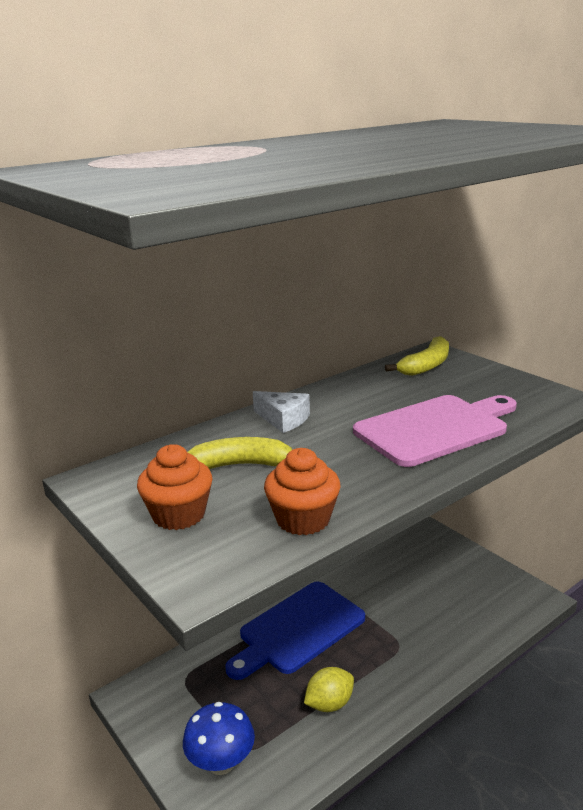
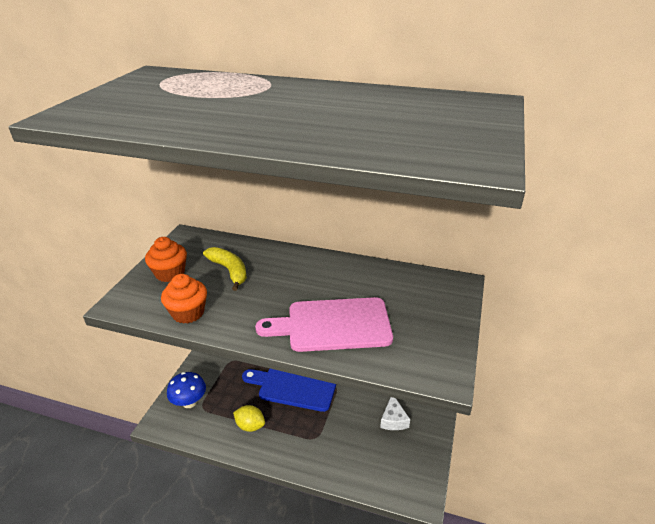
camera: 55 degrees right, 10 degrees up
white cheese [253,391,310,433] -> white cheese moved to [380,397,410,430]
pink cutting board [353,395,517,467] -> pink cutting board turned 150 degrees clockwise [255,297,393,352]
yellow banana [385,336,449,376] -> none

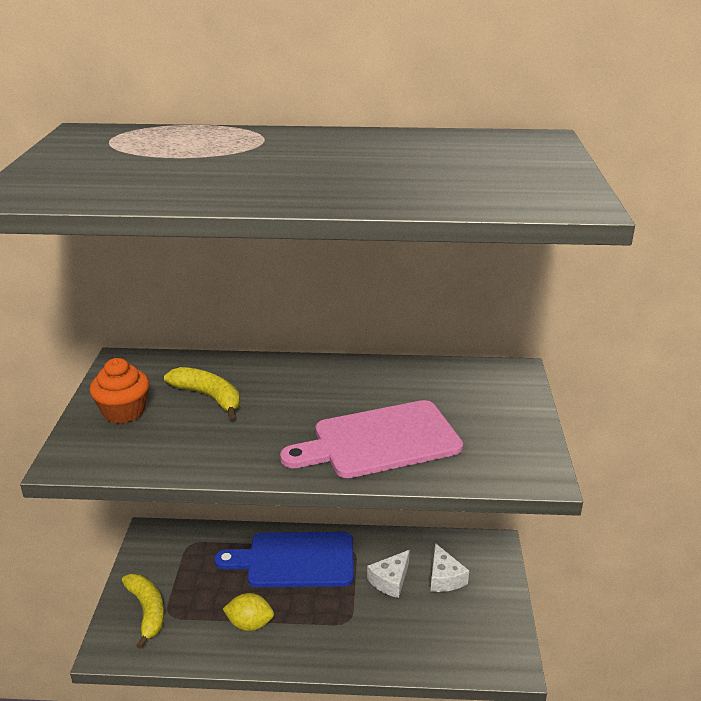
camera: 15 degrees left, 5 degrees down
orange cupcake [161,274,207,324] -> none
blue mushroom [167,372,206,408] -> yellow banana [122,574,164,649]
none -> white cheese [367,550,410,598]

